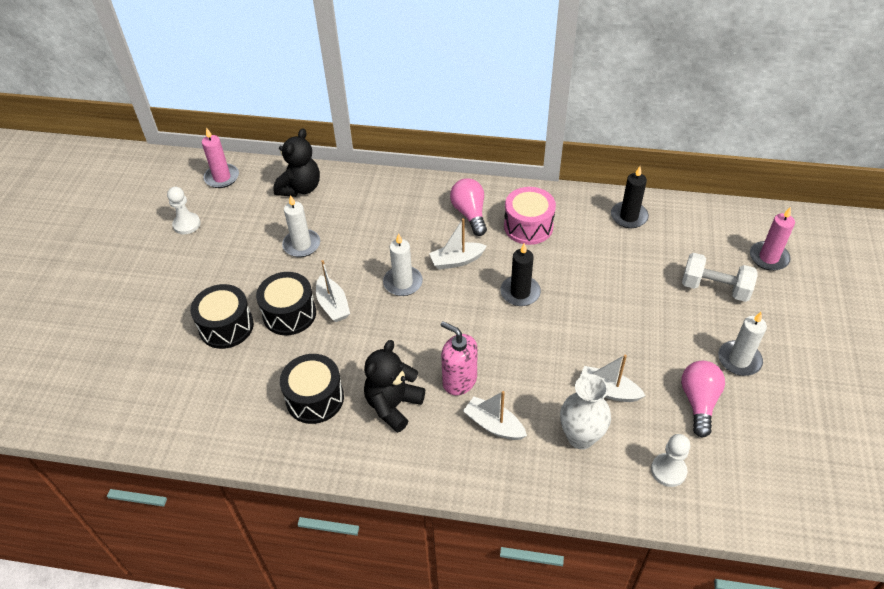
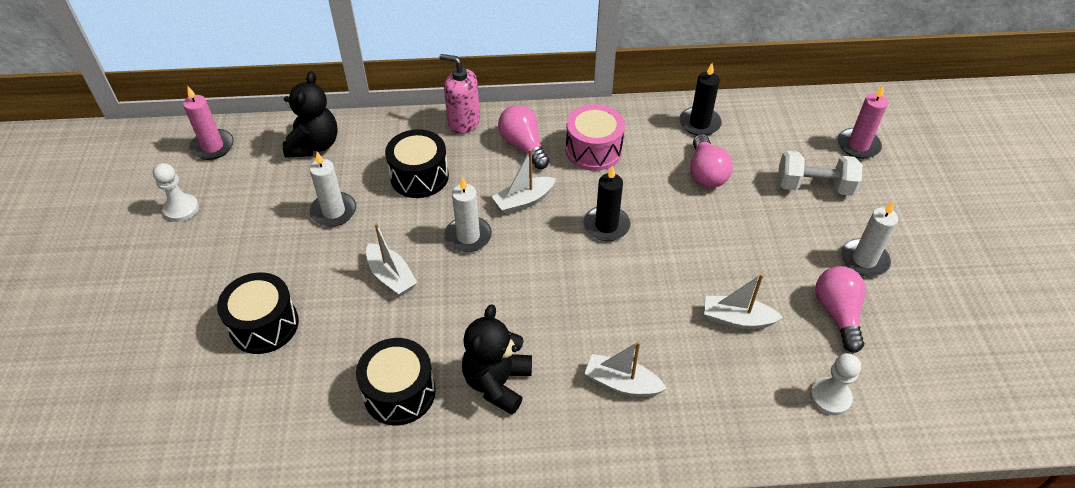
camera: 15 degrees left, 0 degrees up
black drum [256,272,316,335] -> black drum moved to [385,129,449,198]
pink soap dispenser [441,321,478,395] -> pink soap dispenser moved to [439,54,480,134]
white vase [560,374,611,449] -> none
none -> pink light bulb [690,134,733,188]

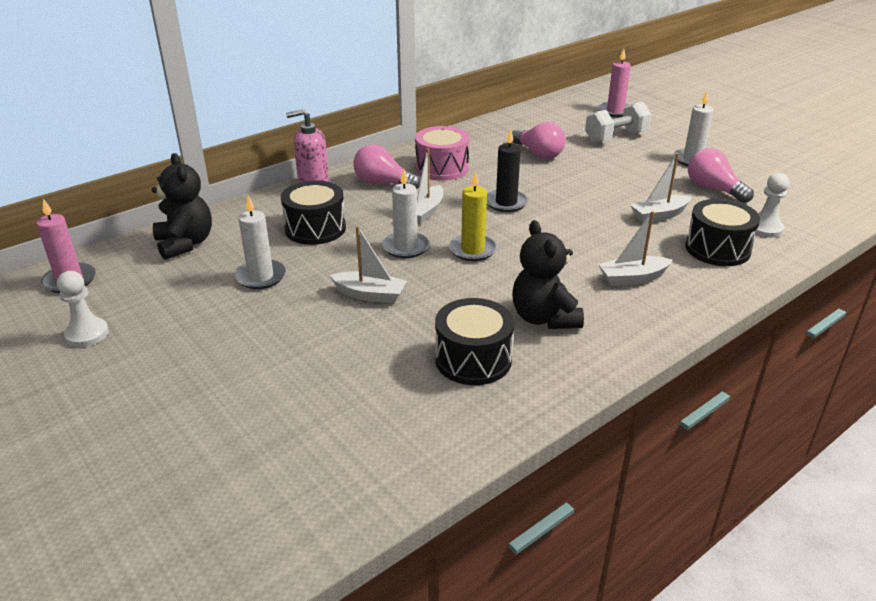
camera: 35 degrees left, 15 degrees down
black drum [217,272,299,354] -> black drum moved to [685,199,760,266]
black candle [679,63,722,136] -> none
none -> yellow candle [449,171,497,261]

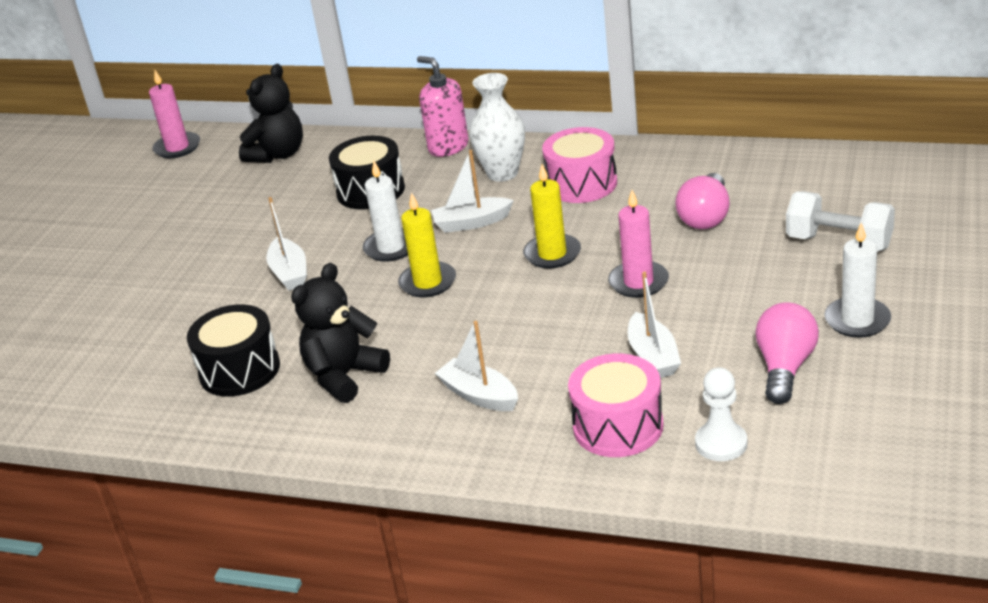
camera: 60 degrees right, 0 degrees up
white pawn [57,271,109,347] -> none
white candle [234,195,286,289] -> none
pink light bulb [353,144,420,189] -> white vase [469,73,525,182]
black candle [487,129,529,212] -> yellow candle [523,164,581,269]
pink candle [598,49,631,117] -> pink candle moved to [608,190,669,298]
white boat [631,153,691,222] -> white boat turned 135 degrees counterclockwise [628,271,681,378]
black drum [685,199,760,266] -> pink drum [568,354,664,457]

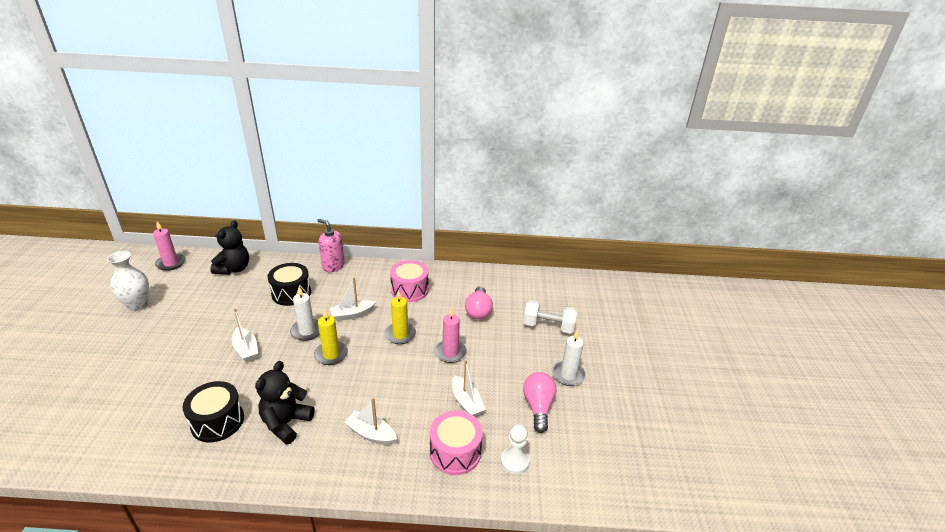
camera: 20 degrees left, 0 degrees up
white vase [469,73,525,182] -> white vase moved to [107,251,149,312]

